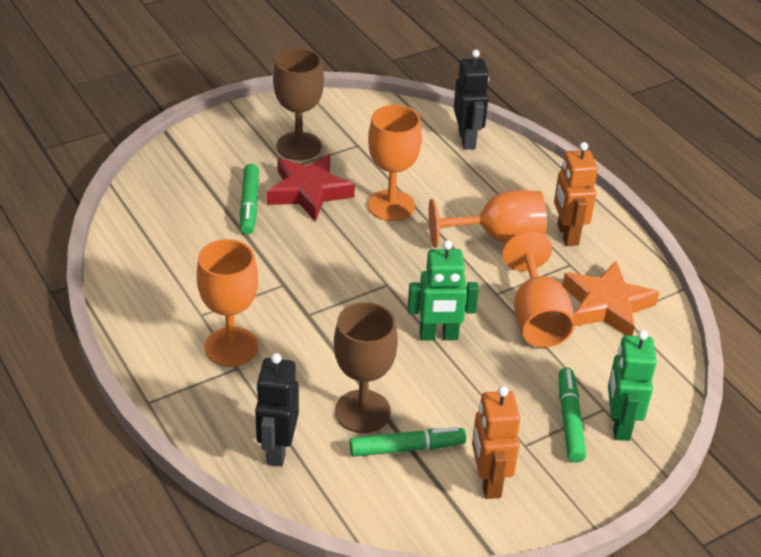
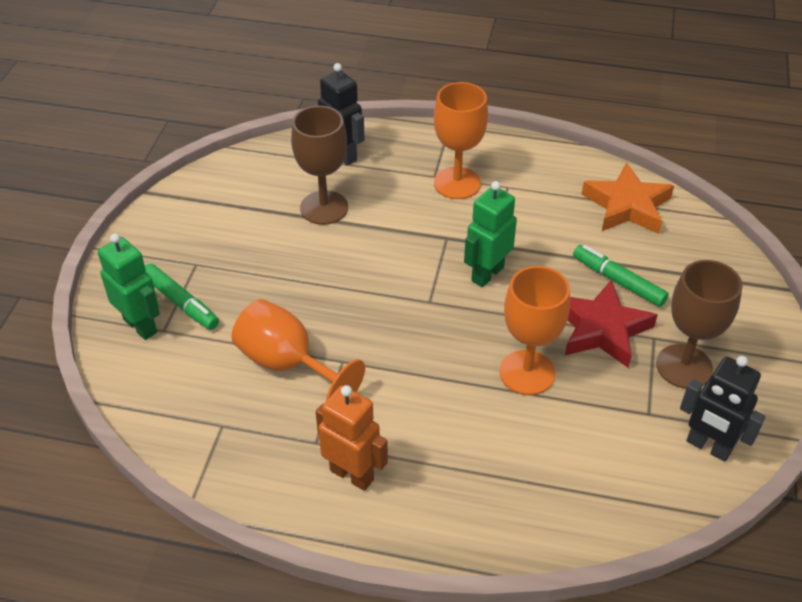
camera: 135 degrees right, 5 degrees up
green marker [350,427,466,457] -> none
green robot [408,240,479,341] -> green robot moved to [464,181,517,287]
orange goblet [429,190,547,248] -> none
black robot [454,49,489,149] -> black robot moved to [680,356,765,462]
orange robot [472,386,520,499] -> none
orange star [562,261,659,336] -> orange star moved to [582,163,674,234]

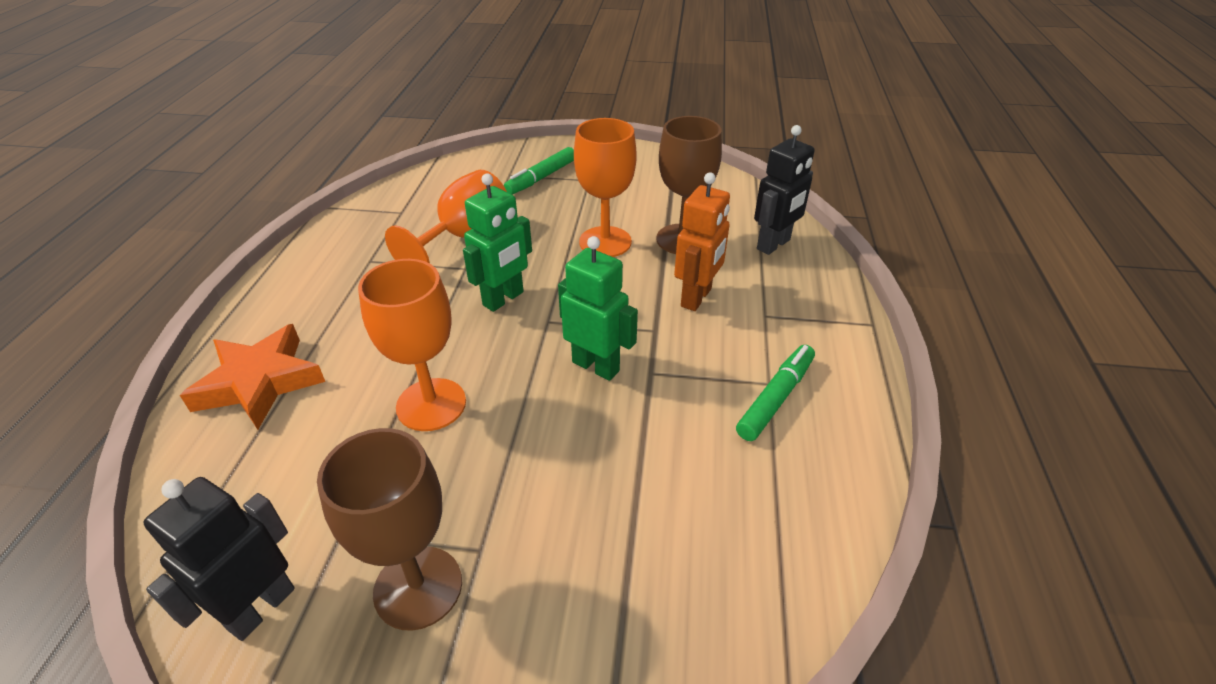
camera: 85 degrees right, 5 degrees down
green robot [98,233,160,340] -> green robot moved to [463,173,532,312]
orange robot [316,385,388,491] -> orange robot moved to [674,172,730,311]
orange goblet [434,82,488,199] -> orange goblet moved to [574,118,637,257]
red star [565,280,658,368] -> none
green marker [573,245,669,307] -> green marker moved to [736,345,815,441]
orange star [582,163,674,234] -> orange star moved to [180,324,325,430]

